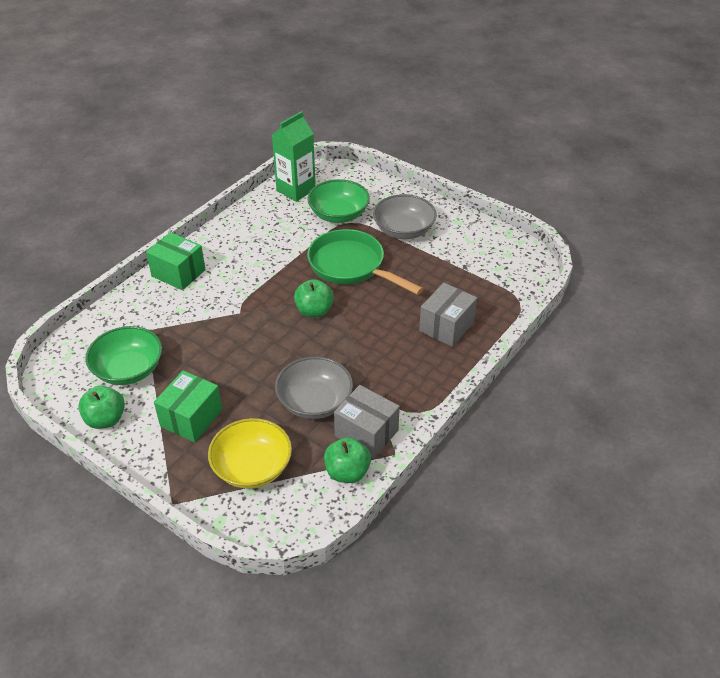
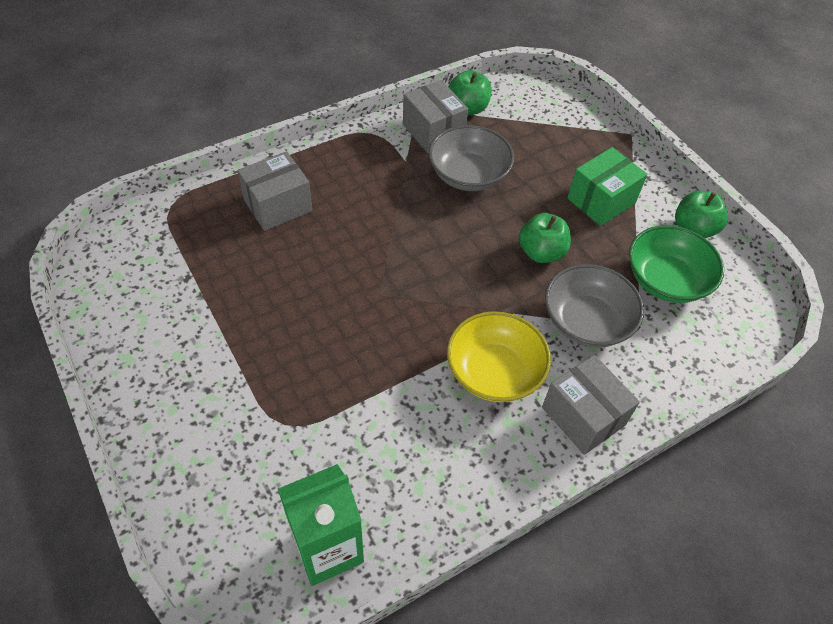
camera: 160 degrees left, 10 degrees up
green box [146,232,206,290] -> grey box [542,355,640,455]
yellow bowl [208,418,292,488] -> yellow bowl moved to [447,311,551,402]
green apple [294,279,334,317] -> green apple moved to [519,213,571,263]
green bowl [307,179,370,223] -> none
green pan [307,229,423,295] -> none
grey bowl [373,194,437,239] -> grey bowl moved to [545,264,644,348]

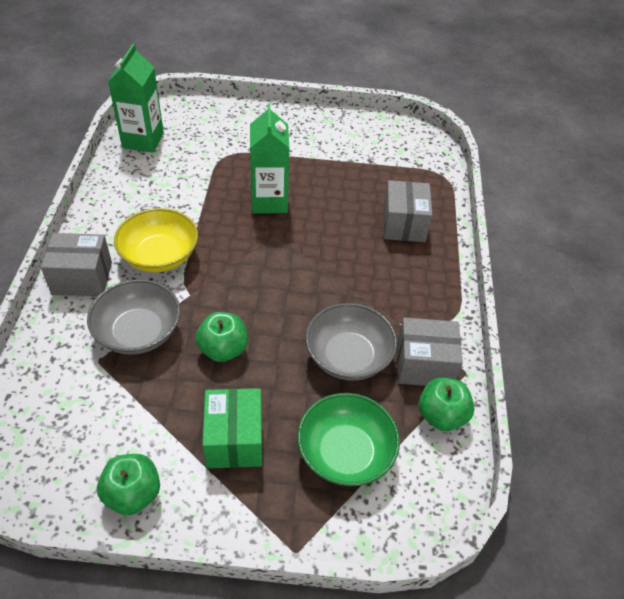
camera: 125 degrees right, 5 degrees down
green bowl [629,225,724,303] -> green bowl moved to [297,393,400,486]
none -> green carton [250,103,289,214]

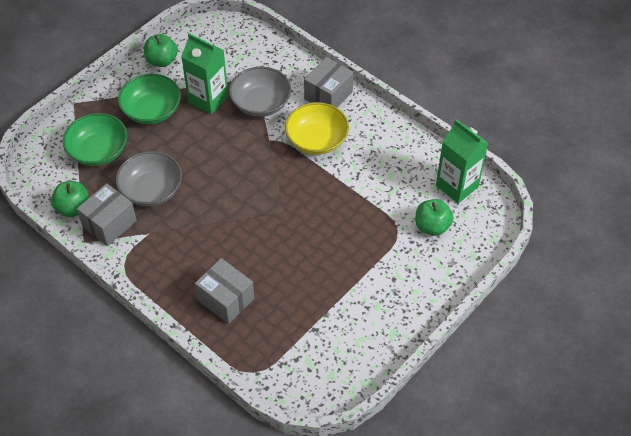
camera: 130 degrees right, 5 degrees up
green apple [196,312,248,362] -> green apple moved to [416,199,453,236]
green box [202,388,262,468] -> green bowl [118,74,181,124]
green carton [250,103,289,214] -> green carton moved to [181,33,228,115]

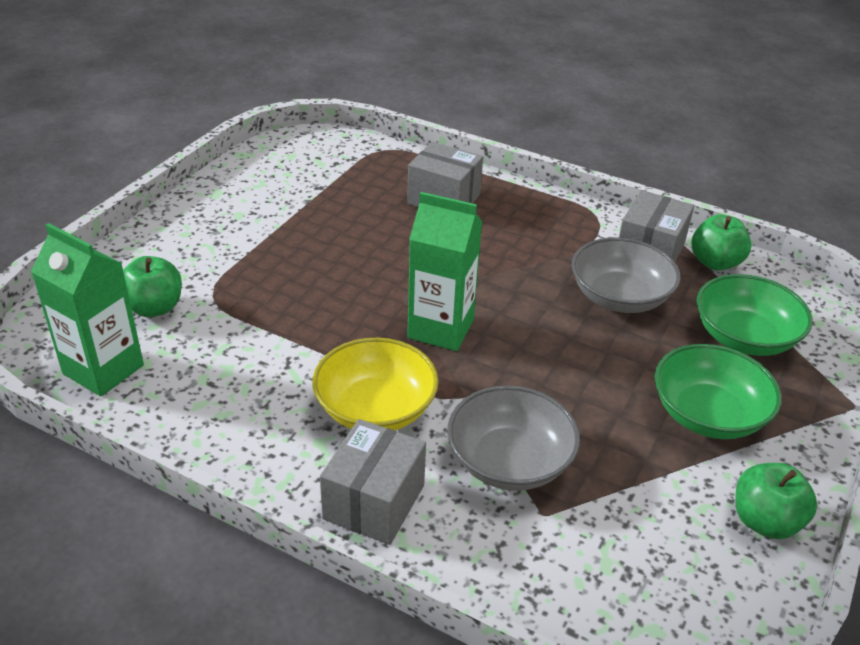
camera: 165 degrees right, 15 degrees down
green carton [181,33,228,115] -> green carton moved to [407,192,483,351]

